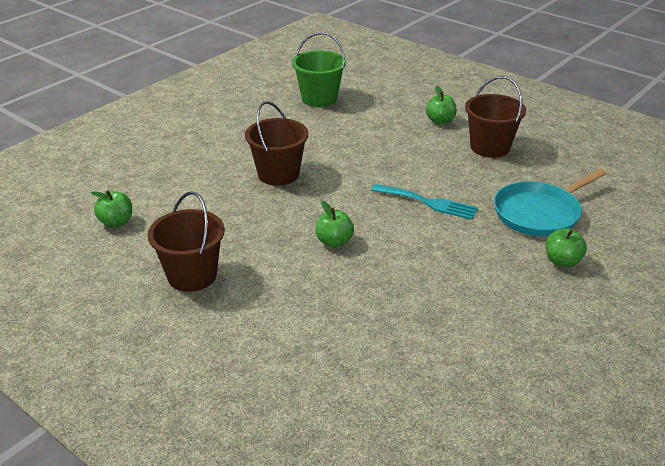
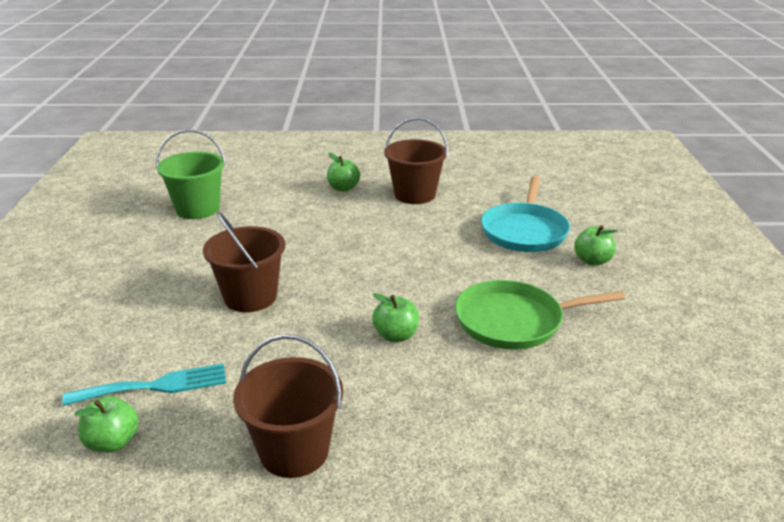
camera: 40 degrees left, 5 degrees down
turquoise fork [371,184,478,220] -> turquoise fork moved to [62,363,226,406]
none -> green pan [455,280,625,350]

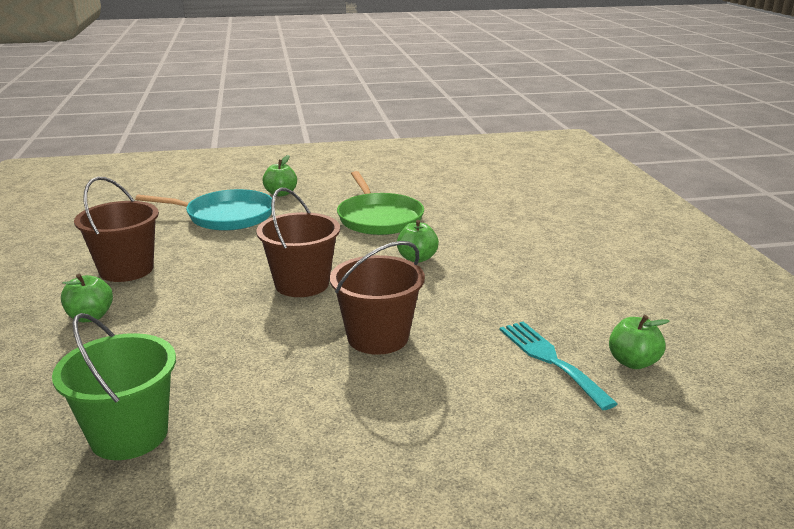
camera: 100 degrees left, 5 degrees down
brown bucket [233,334,343,478] -> brown bucket moved to [256,188,340,297]

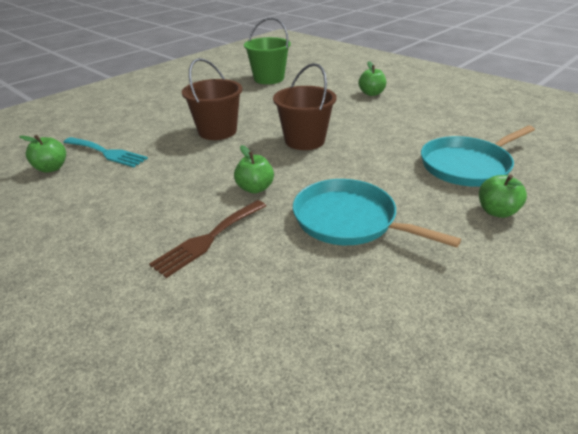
camera: 145 degrees right, 10 degrees up
brown bucket [74,177,159,282] -> none
green pan [337,171,424,235] -> turquoise pan [293,179,461,248]
none -> brown fork [149,200,266,278]

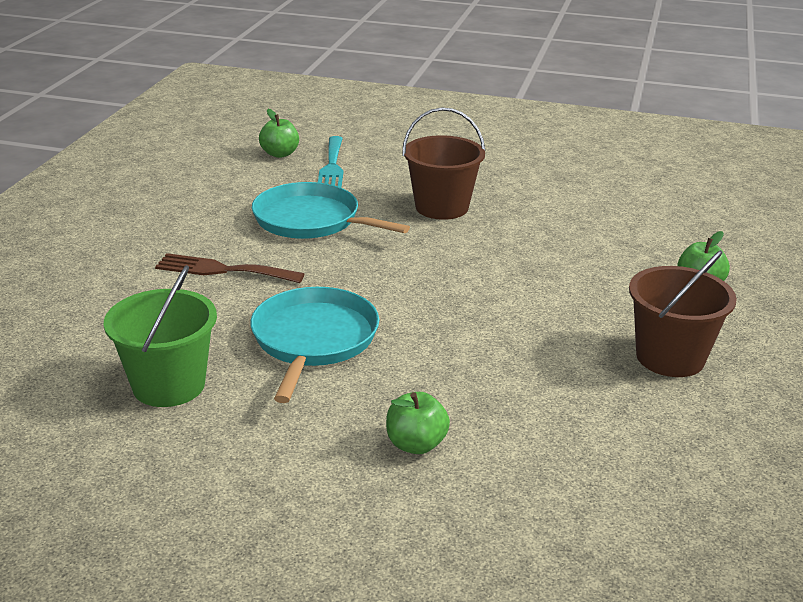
camera: 60 degrees right, 5 degrees down
green apple [234,145,274,193] -> none
green bucket [244,18,291,84] -> green bucket moved to [104,265,217,407]
brown bucket [273,63,337,150] -> brown bucket moved to [629,250,737,377]
turquoise pan [421,126,535,187] -> turquoise pan moved to [252,182,410,239]

